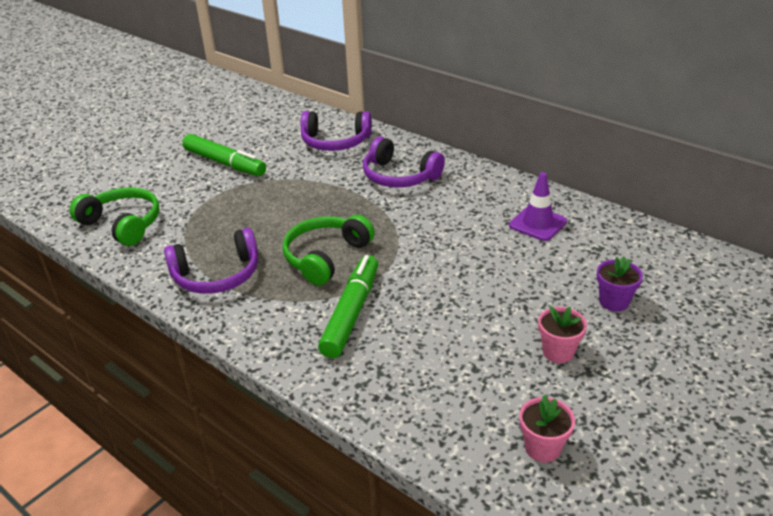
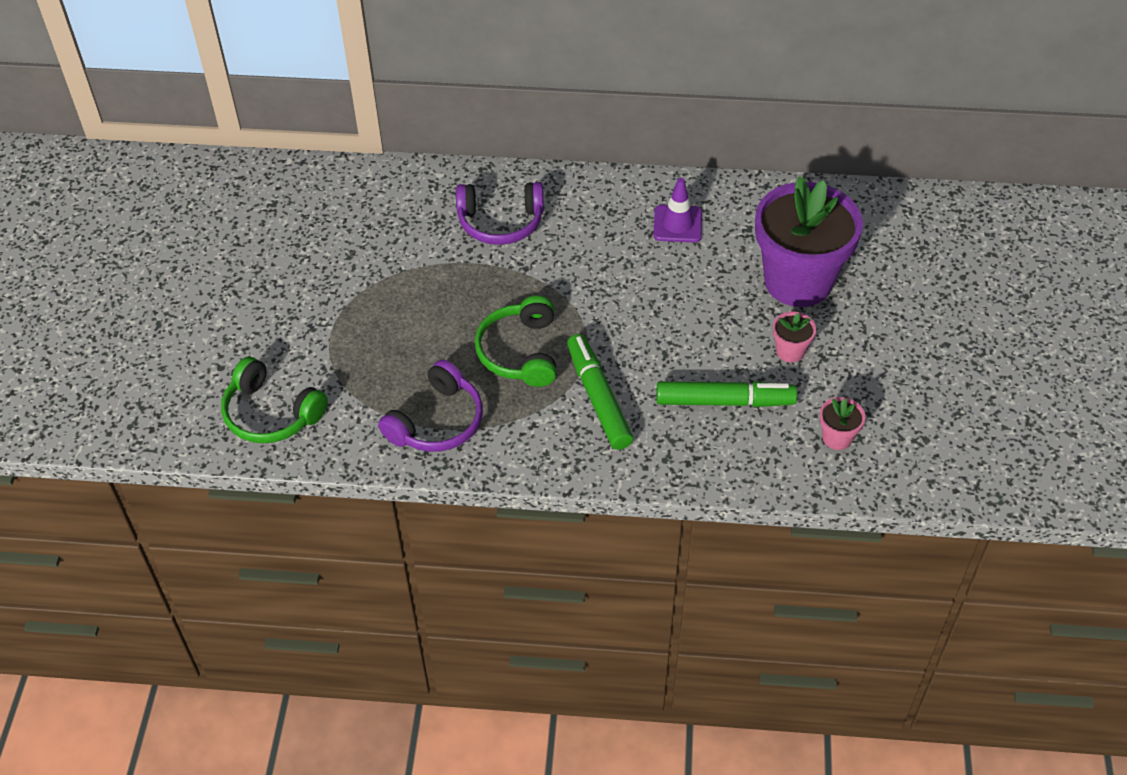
camera: 35 degrees left, 15 degrees up
green headphones [70,187,160,246] -> green headphones turned 150 degrees counterclockwise [221,357,328,443]
green marker [182,134,266,176] -> green marker moved to [657,381,797,407]
purple headphones [300,111,372,151] -> none
purple flower pot [597,256,643,312] -> purple flower pot [755,177,863,307], size x2.50

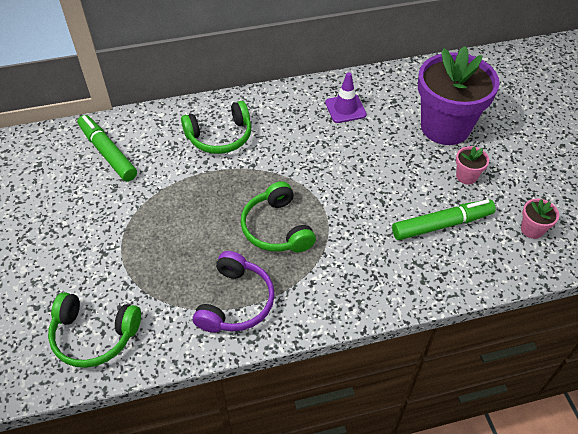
camera: 20 degrees left, 0 degrees up
purple headphones [456,182,544,245] -> green headphones [181,101,251,154]
green marker [567,334,633,450] -> green marker moved to [77,115,137,181]

